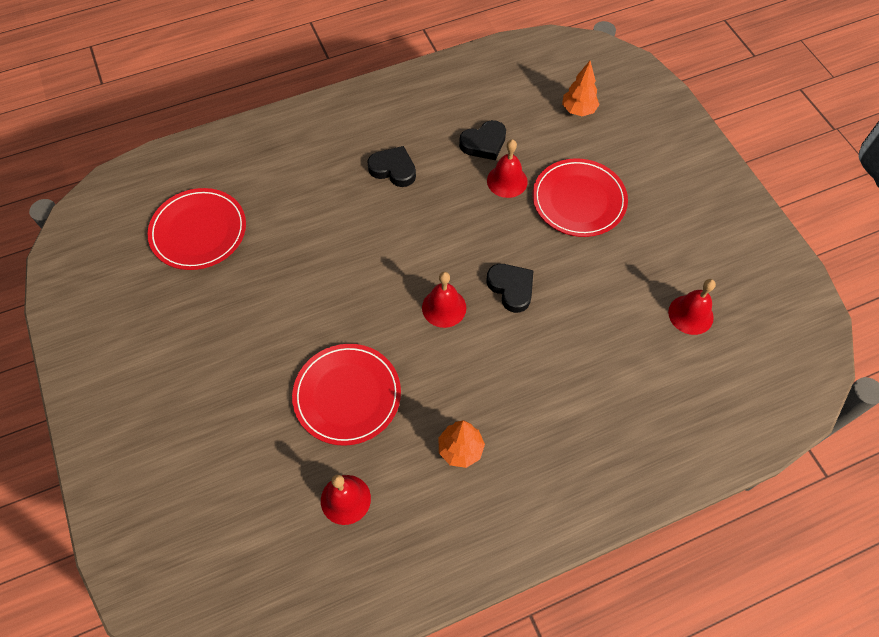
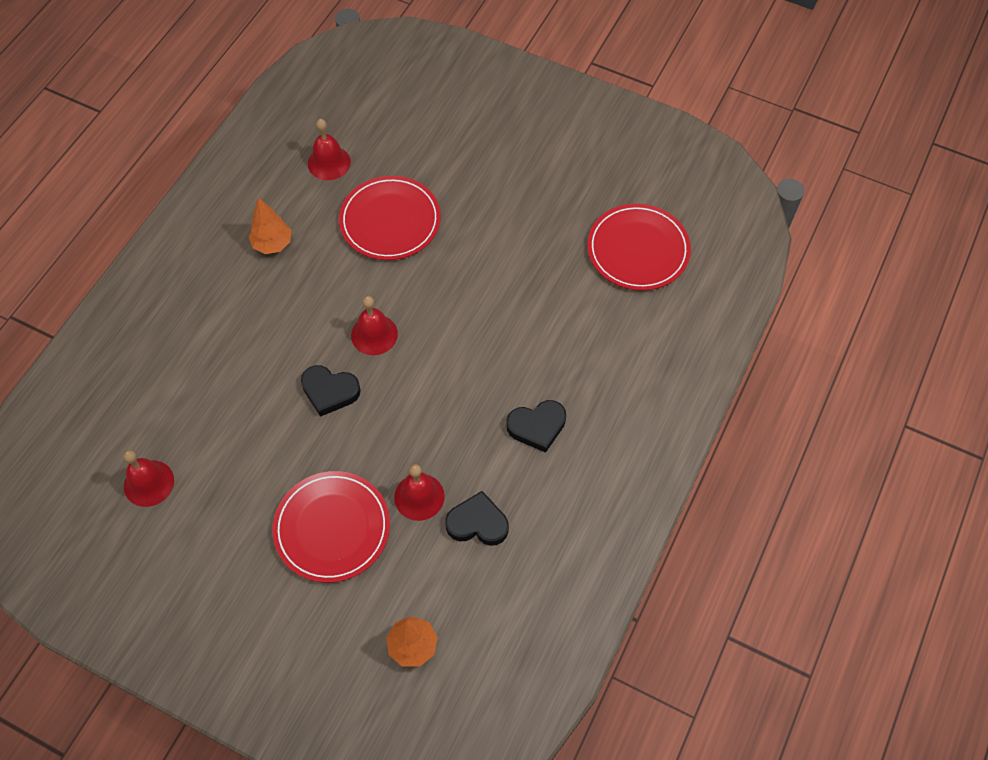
camera: 140 degrees right, 0 degrees up
black heart [459,120,506,160] -> black heart turned 75 degrees clockwise [445,491,509,546]

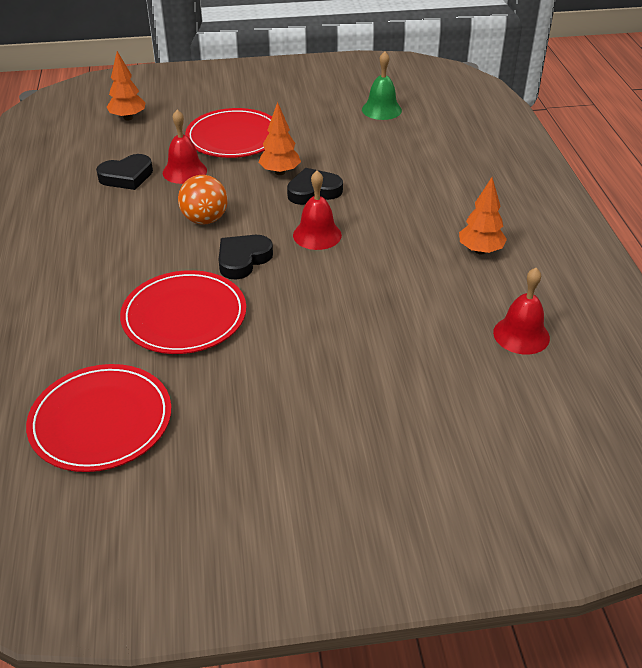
camera: 145 degrees right, 20 degrees down
red bell [123,450,174,507] -> green bell [362,51,402,120]
red plate [339,176,441,260] -> red plate moved to [120,270,246,354]
black heart [506,400,566,453] -> black heart moved to [219,235,273,280]
none -> orange ball [178,175,227,225]
none -> orange tree [258,102,301,175]

